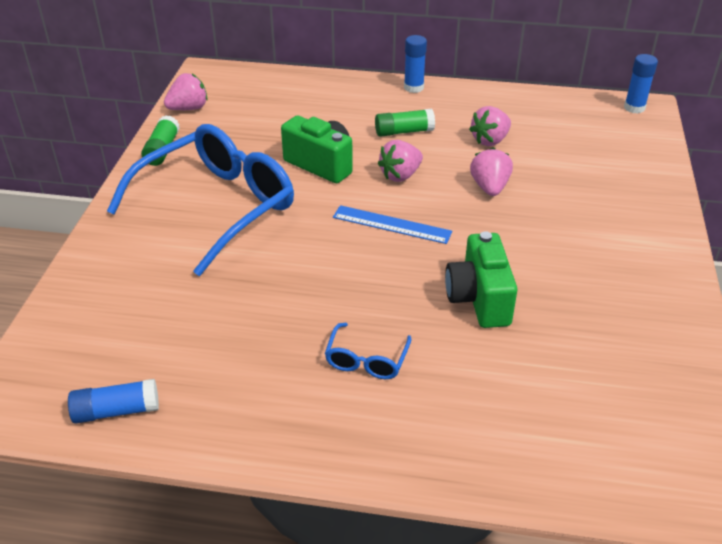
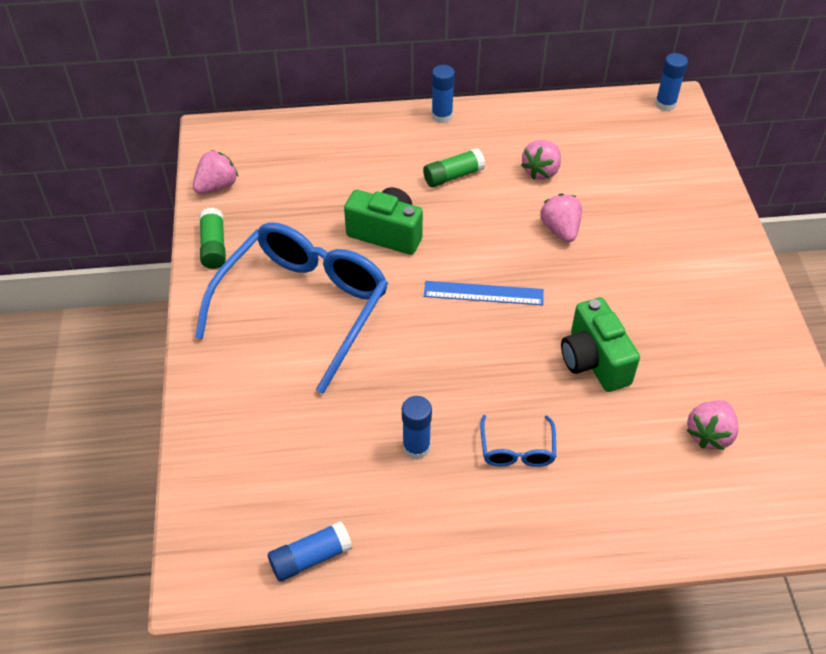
camera: 15 degrees left, 10 degrees up
pink strawberry [378,140,423,182] -> pink strawberry moved to [686,400,739,450]
none -> blue glue stick [402,396,432,459]

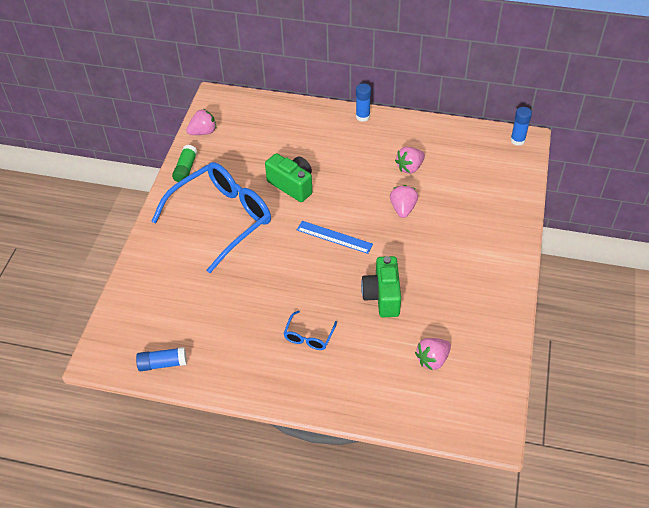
camera: 20 degrees right, 0 degrees up
blue glue stick [402,396,432,459] -> none
green glue stick [423,148,485,187] -> none

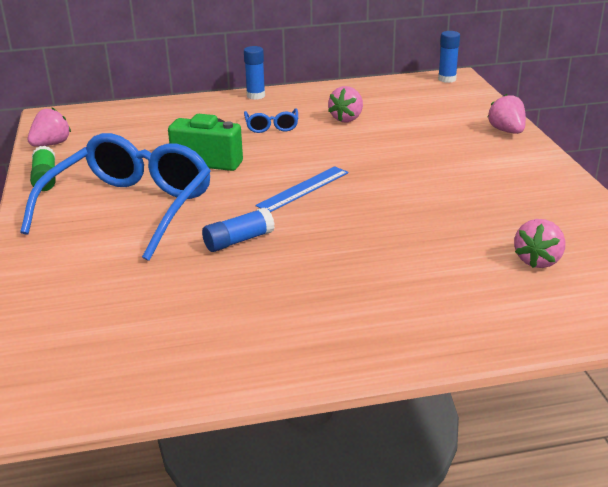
camera: 25 degrees left, 20 degrees down
blue glue stick [136,347,187,371] -> blue glue stick moved to [202,207,275,252]
blue glasses [283,311,337,350] -> blue glasses moved to [244,108,298,133]
blue ruler [297,221,373,254] -> blue ruler turned 45 degrees counterclockwise [255,166,348,212]
green camera [361,256,401,317] -> none
pink strawberry [390,185,418,218] -> pink strawberry moved to [488,94,526,134]

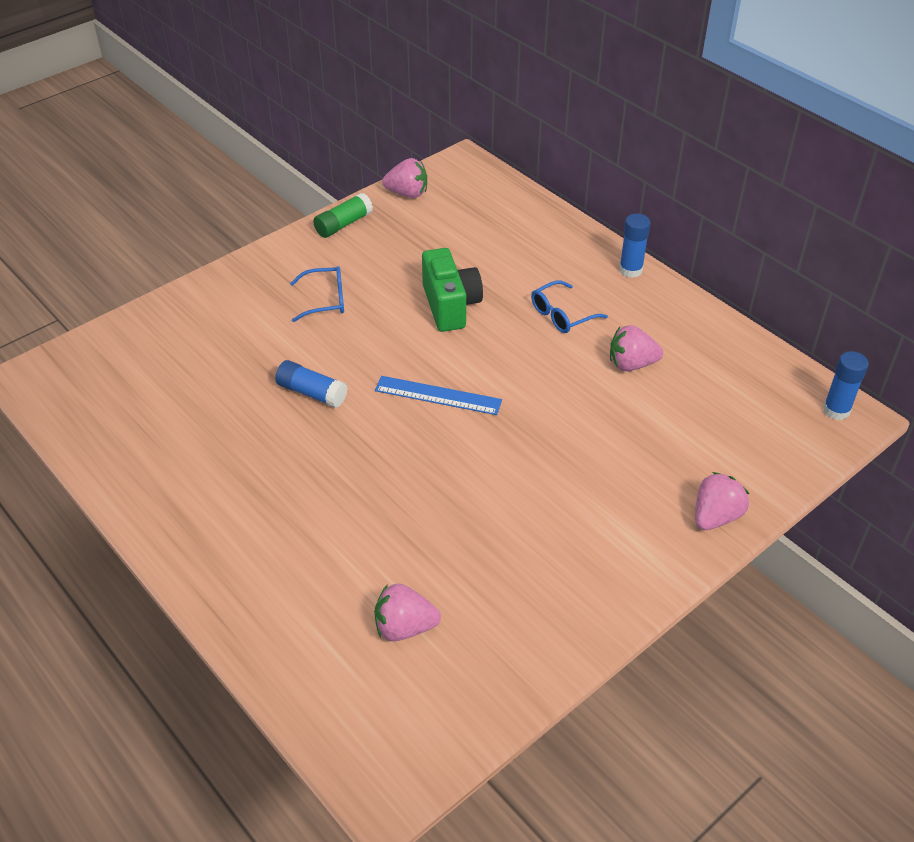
camera: 60 degrees right, 15 degrees up
blue glasses [20,133,211,261] -> blue glasses [290,266,344,322], size x0.42

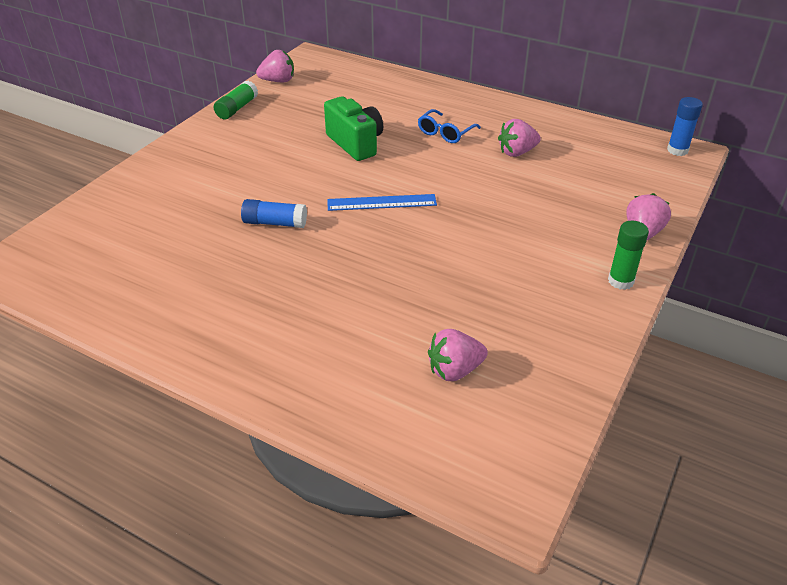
camera: 20 degrees left, 5 degrees down
blue glasses [290,266,344,322] -> none
blue glue stick [619,213,650,278] -> none
none -> green glue stick [608,221,649,290]

